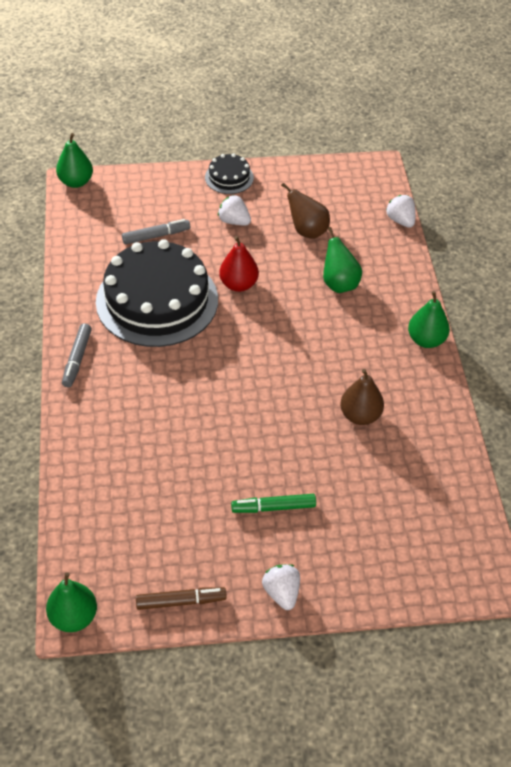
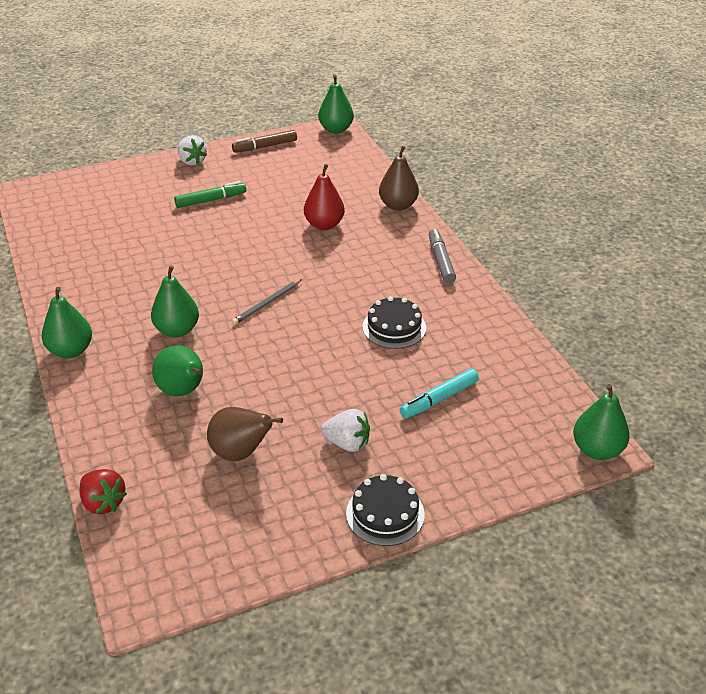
camera: 165 degrees right, 10 degrees down
black cake [96,239,218,347] -> black cake [362,296,426,349], size x0.44
grey marker [122,219,190,244] -> turquoise marker [400,369,479,419]
red pear [219,236,259,292] -> red pear moved to [304,164,345,230]
brown pear [340,369,384,425] -> brown pear moved to [379,146,419,211]
white strawberry [386,195,416,228] -> red strawberry [80,469,127,514]
none -> green pear [151,265,199,337]
none -> grey pencil [232,279,302,325]

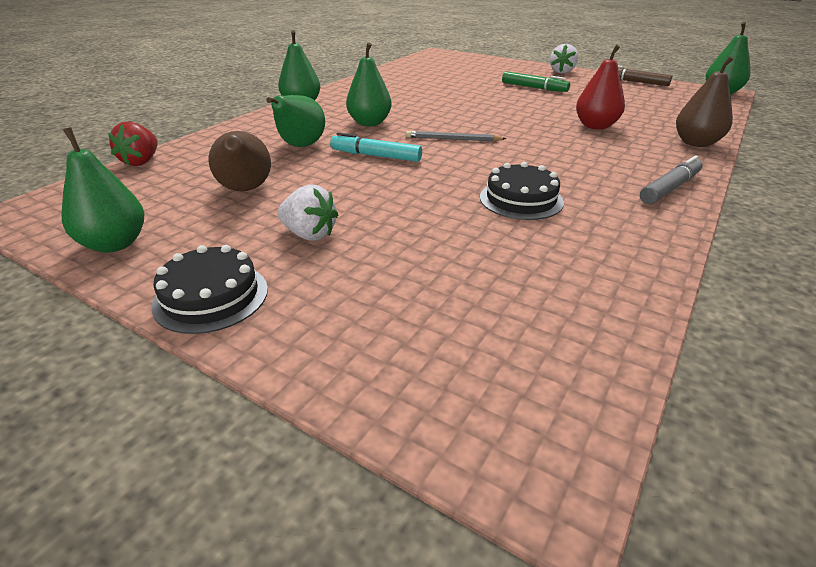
camera: 55 degrees right, 5 degrees down
white strawberry [321,409,370,452] -> white strawberry turned 45 degrees counterclockwise [277,184,338,241]
turquoise marker [400,369,479,419] -> turquoise marker moved to [330,133,422,162]
green pear [573,384,630,460] -> green pear moved to [61,127,144,253]

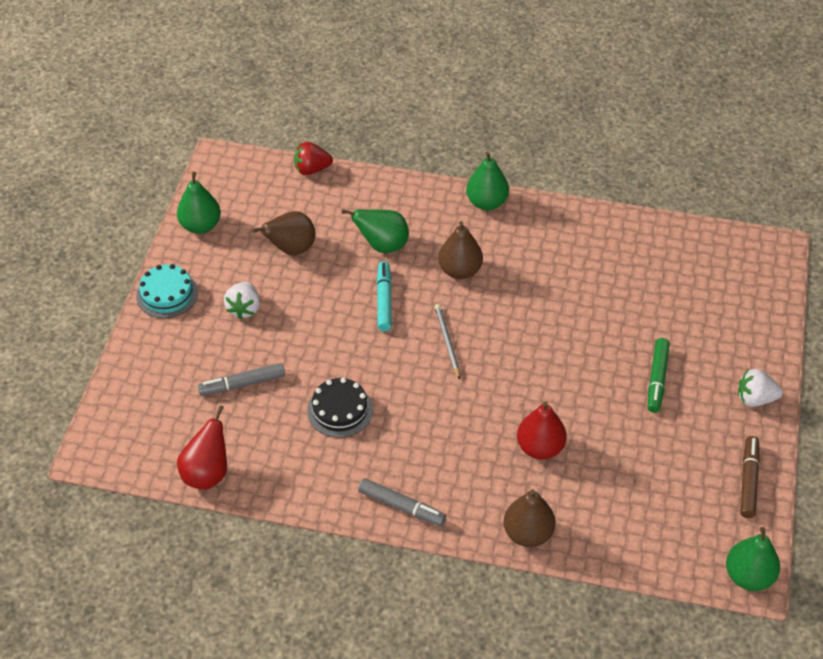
camera: 70 degrees right, 15 degrees up
black cake [151,245,268,334] -> turquoise cake [136,264,198,318]
green pear [346,42,392,126] -> brown pear [438,221,483,279]
none -> red pear [177,405,227,490]
none -> grey marker [198,363,285,396]

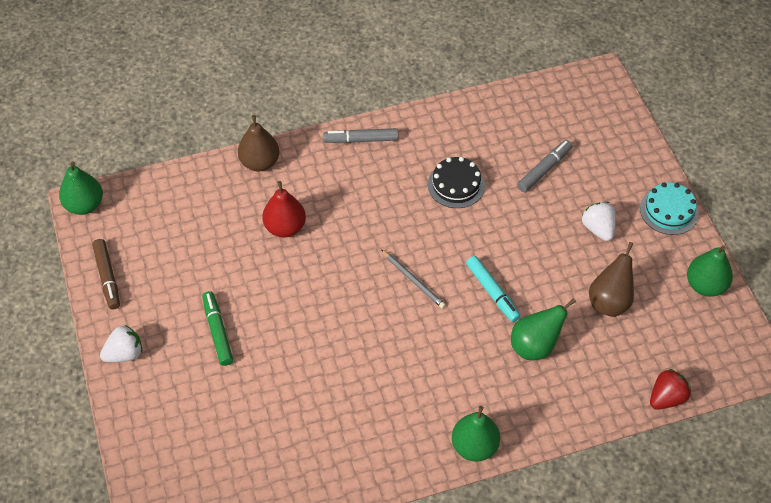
camera: 150 degrees right, 5 degrees up
red pear [177,405,227,490] -> none
brown pear [438,221,483,279] -> none

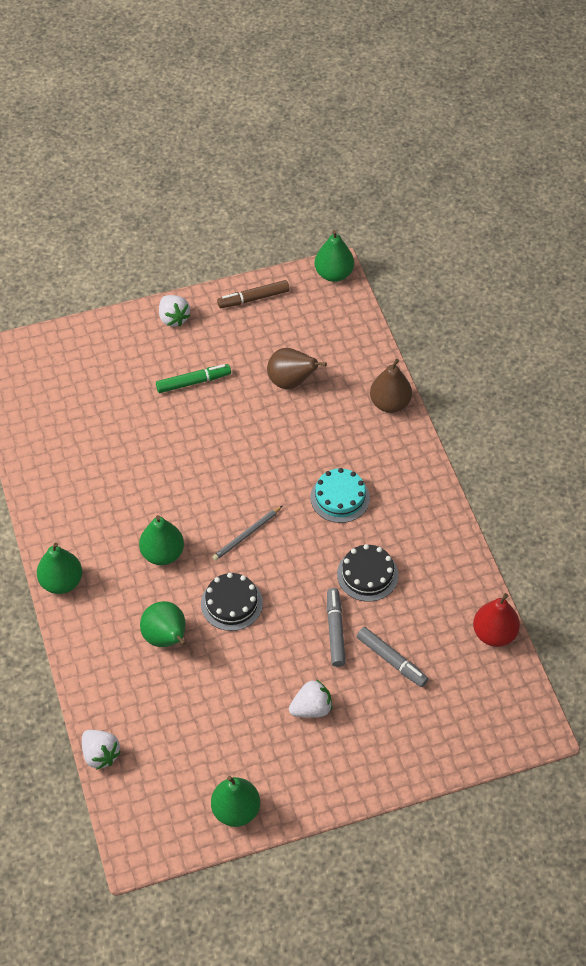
camera: 90 degrees right, 0 degrees up
red pear [262,181,306,237] -> red pear moved to [473,593,520,647]
grey marker [323,128,398,143] -> grey marker moved to [327,588,346,667]
turquoise marker [466,256,521,322] -> black cake [201,573,263,631]
brown pear [589,242,634,317] -> brown pear moved to [267,348,327,390]
turquoise cake [640,182,699,235] -> turquoise cake moved to [310,468,370,523]
red strawberry [650,369,691,410] -> white strawberry [82,730,121,770]
none -> green pear [139,515,184,565]

